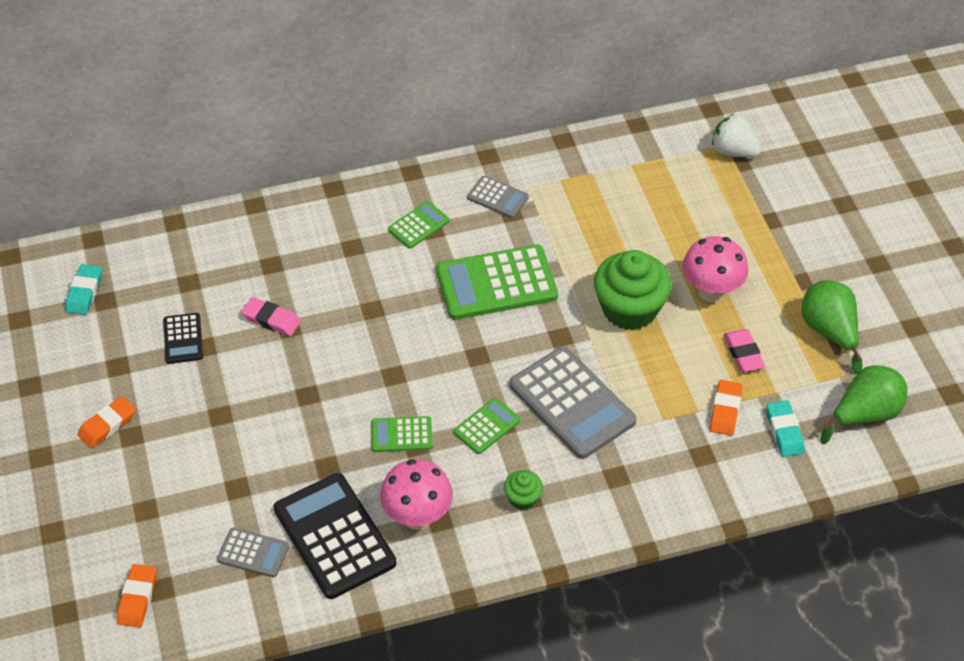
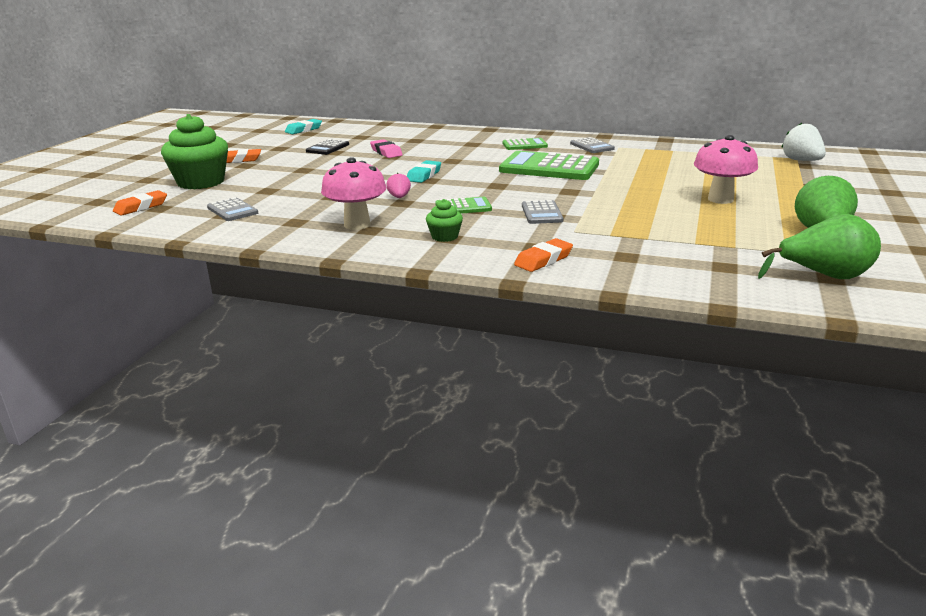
camera: 35 degrees right, 25 degrees down
black calculator [274,473,396,599] -> none
green calculator [371,416,433,452] -> pink strawberry [386,173,411,198]
grey calculator [510,346,636,459] -> grey calculator [522,200,563,224], size x0.51
green cupcake [594,250,672,330] -> green cupcake moved to [161,114,228,189]
orange eraser [710,380,742,436] -> orange eraser moved to [514,238,573,272]
pink eraser [724,329,765,372] -> none
turquoise eraser [766,400,805,457] -> turquoise eraser moved to [407,160,441,183]

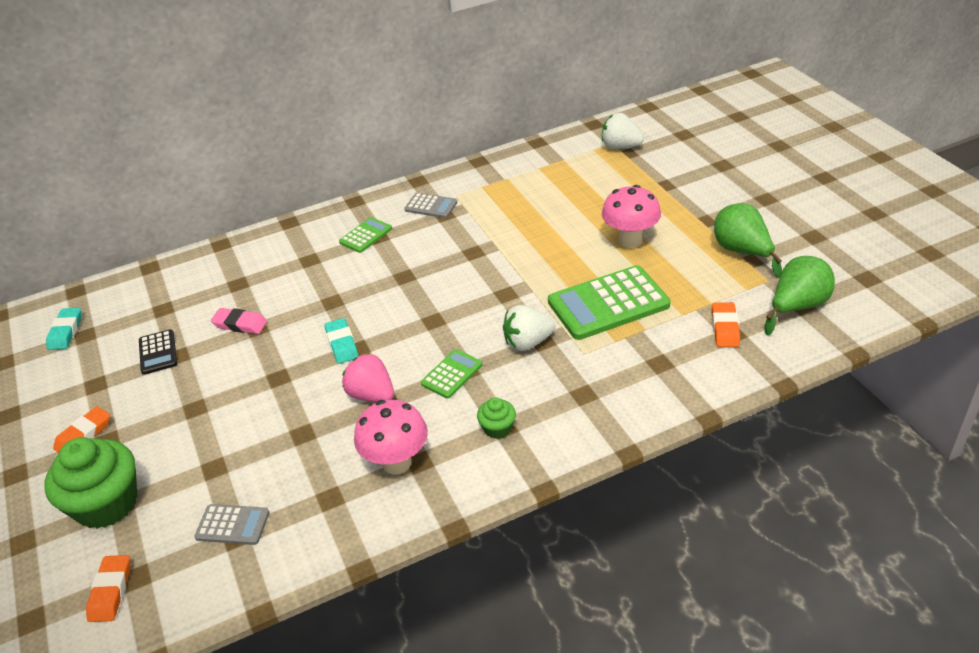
camera: 40 degrees left, 15 degrees up
pink strawberry [386,173,411,198] -> pink strawberry [342,353,394,402], size x1.69
green calculator [499,151,599,180] -> green calculator moved to [548,265,671,340]
orange eraser [514,238,573,272] -> orange eraser moved to [712,302,740,347]
grey calculator [522,200,563,224] -> white strawberry [503,305,555,351]

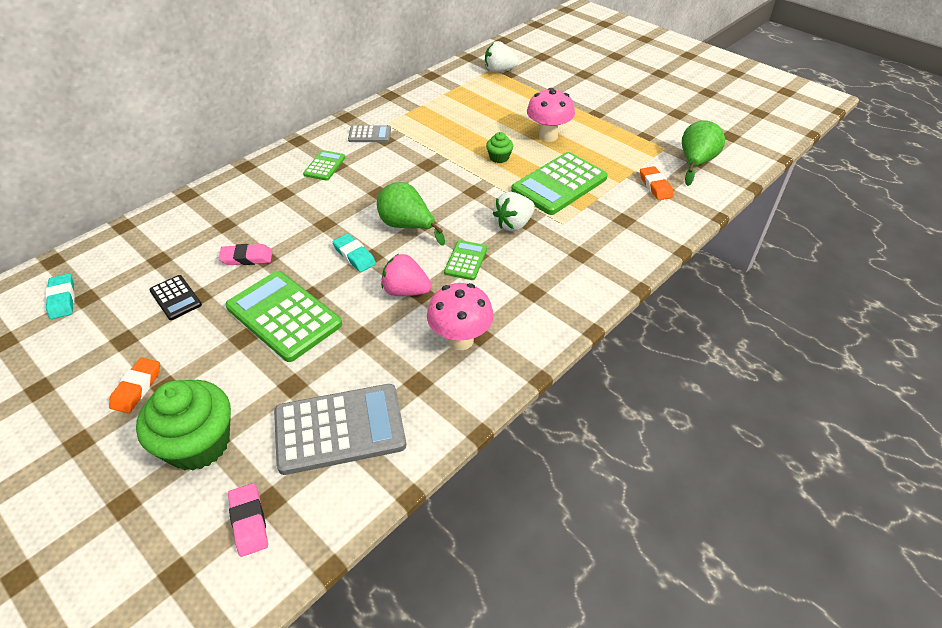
camera: 25 degrees left, 5 degrees up
orange eraser [86,555,131,622] -> pink eraser [228,483,268,557]
grey calculator [195,504,269,545] -> grey calculator [274,384,406,475], size x1.97
green cupcake [477,398,516,439] -> green cupcake moved to [486,132,513,163]
green pear [714,203,782,278] -> green pear moved to [377,182,445,245]
none -> green calculator [225,271,342,362]

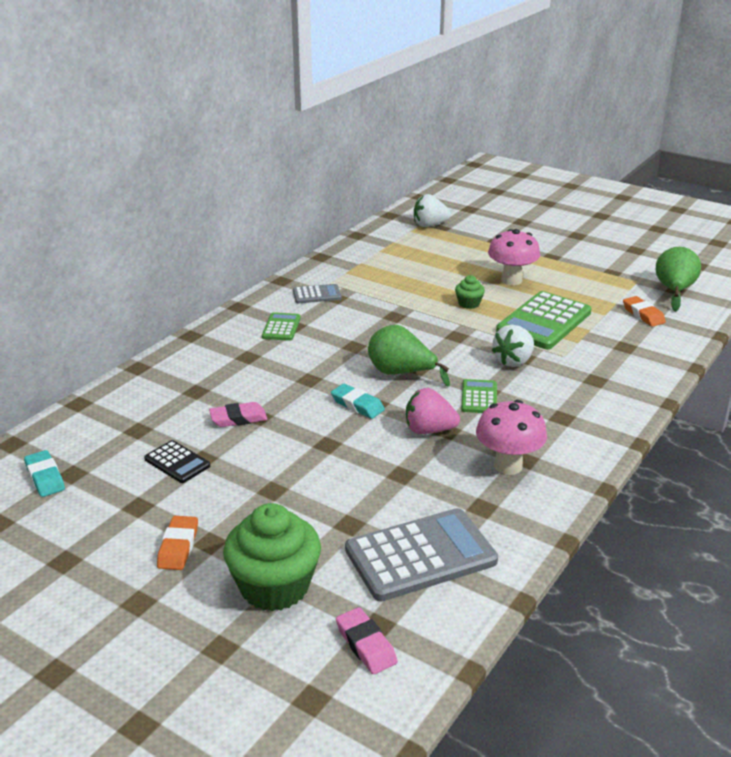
camera: 10 degrees left, 15 degrees down
green calculator [225,271,342,362] -> none

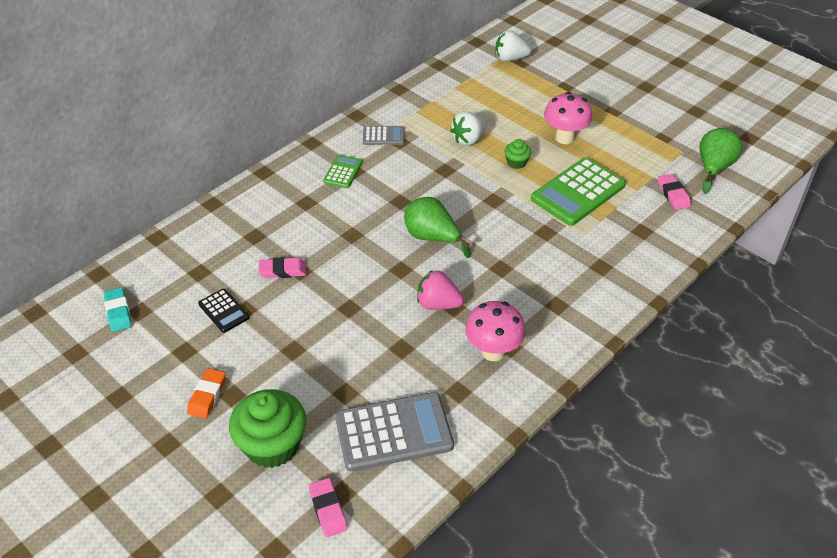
camera: 10 degrees right, 15 degrees up
turquoise eraser [331,384,385,419] -> none
green calculator [461,379,497,413] -> none
white strawberry [492,325,534,367] -> white strawberry moved to [450,112,487,146]
orange eraser [623,296,666,327] -> pink eraser [658,174,691,210]

